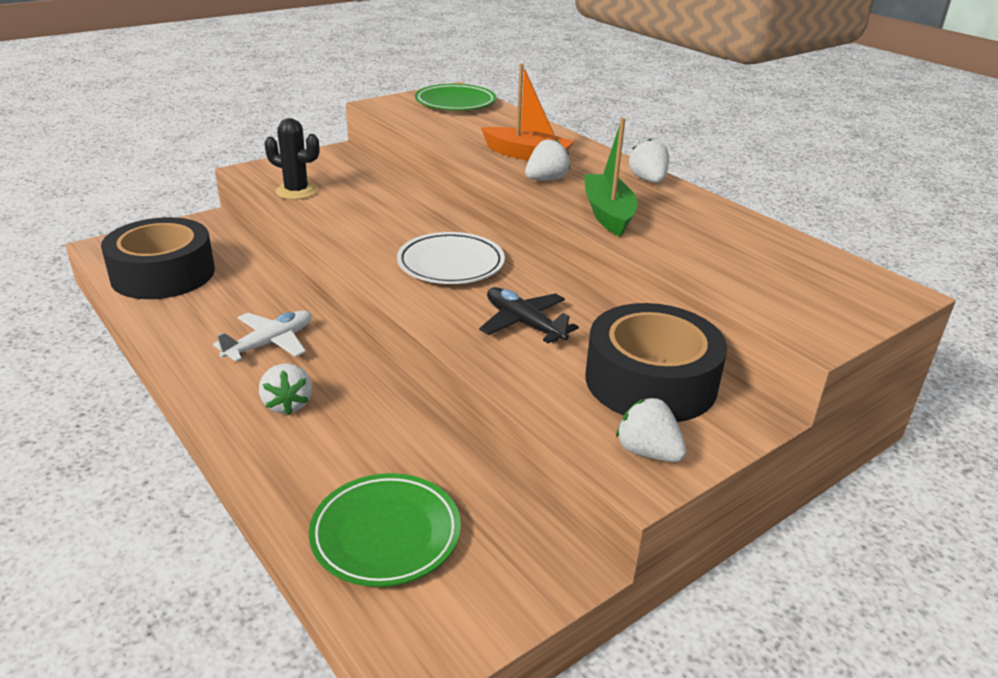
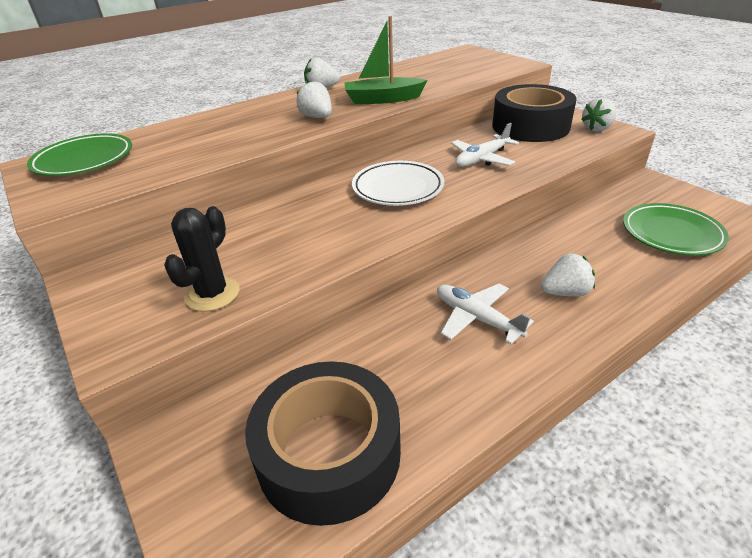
camera: 85 degrees left, 5 degrees up
black plane [479,287,579,343] -> white plane [451,123,519,167]
orange boat [481,63,574,161] -> none

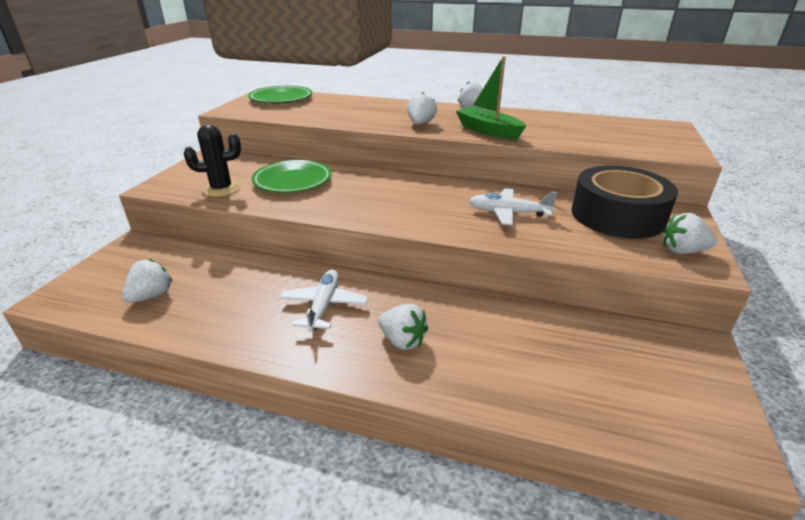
camera: 50 degrees right, 5 degrees down
black tape [245,361,401,526] -> white strawberry [122,259,172,303]
white plate [352,161,444,206] -> none
green plate [623,203,729,256] -> green plate moved to [252,160,331,193]

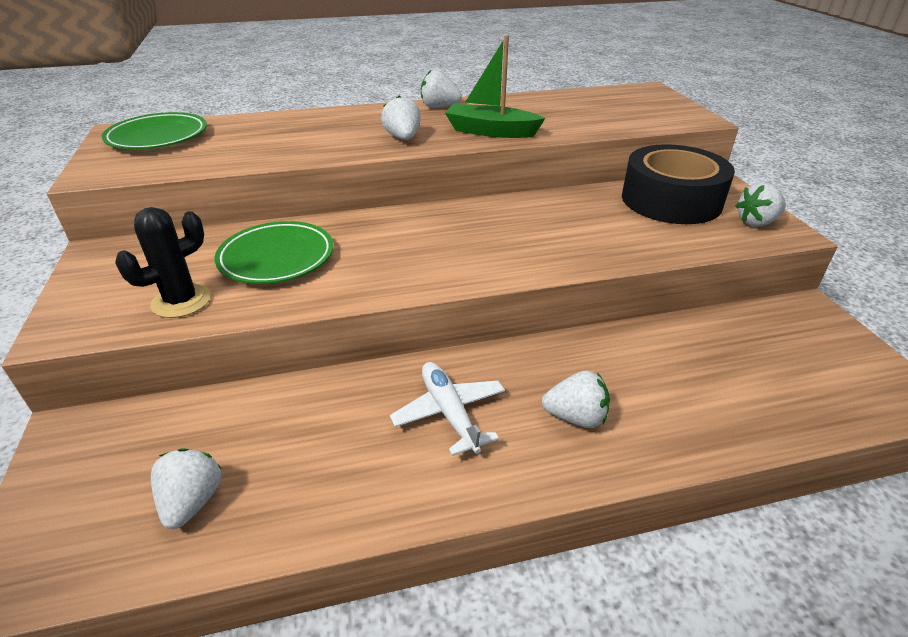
camera: 30 degrees left, 5 degrees up
white plane [469,188,557,225] -> none

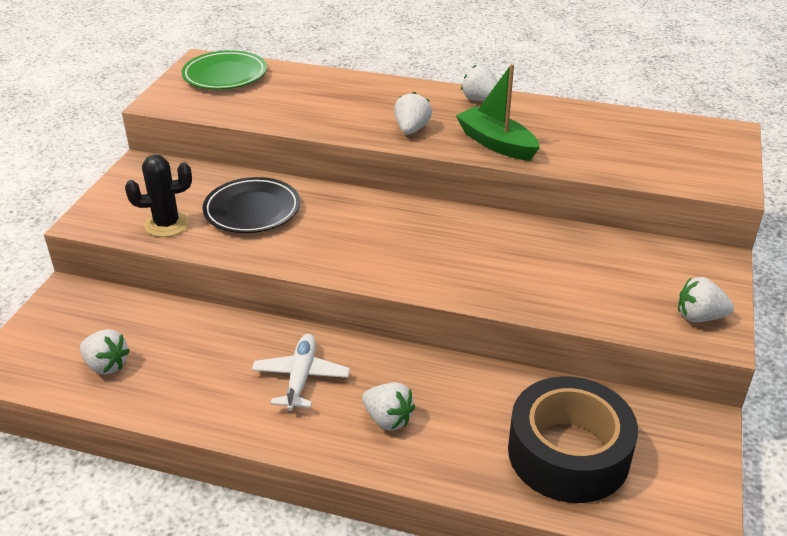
camera: 30 degrees right, 0 degrees up
white strawberry [151,448,222,529] -> white strawberry turned 90 degrees clockwise [80,329,130,375]
green plate [215,221,333,284] -> black plate [203,177,300,233]
black tape [622,144,735,224] -> black tape moved to [508,376,638,503]

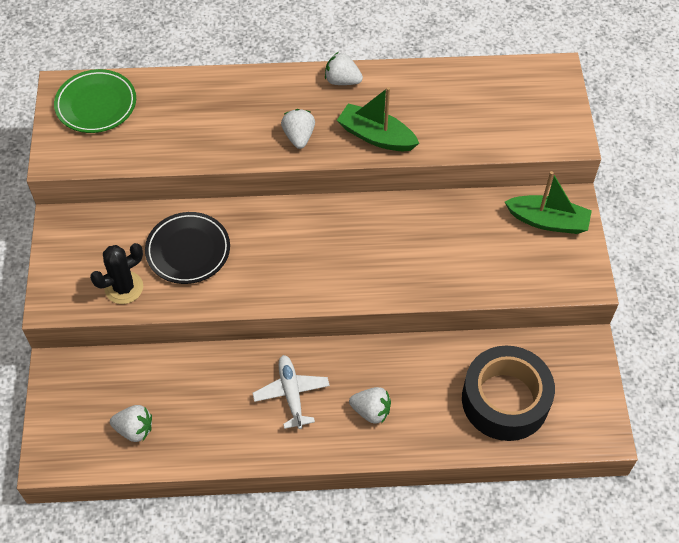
camera: 20 degrees left, 20 degrees up
white strawberry [678,277,734,322] -> none
none -> green boat [505,171,592,234]

